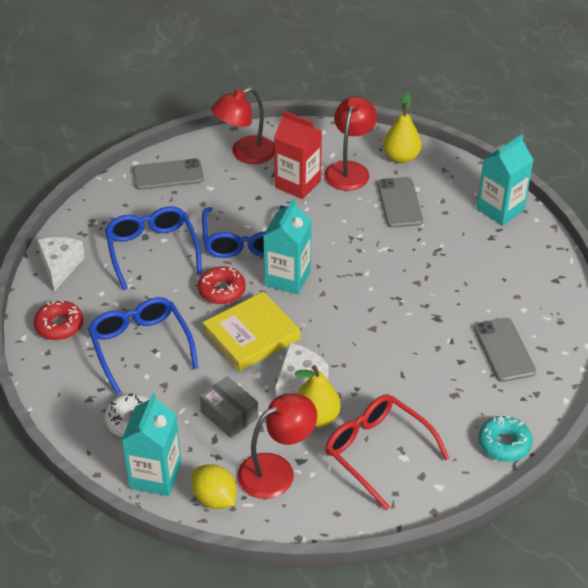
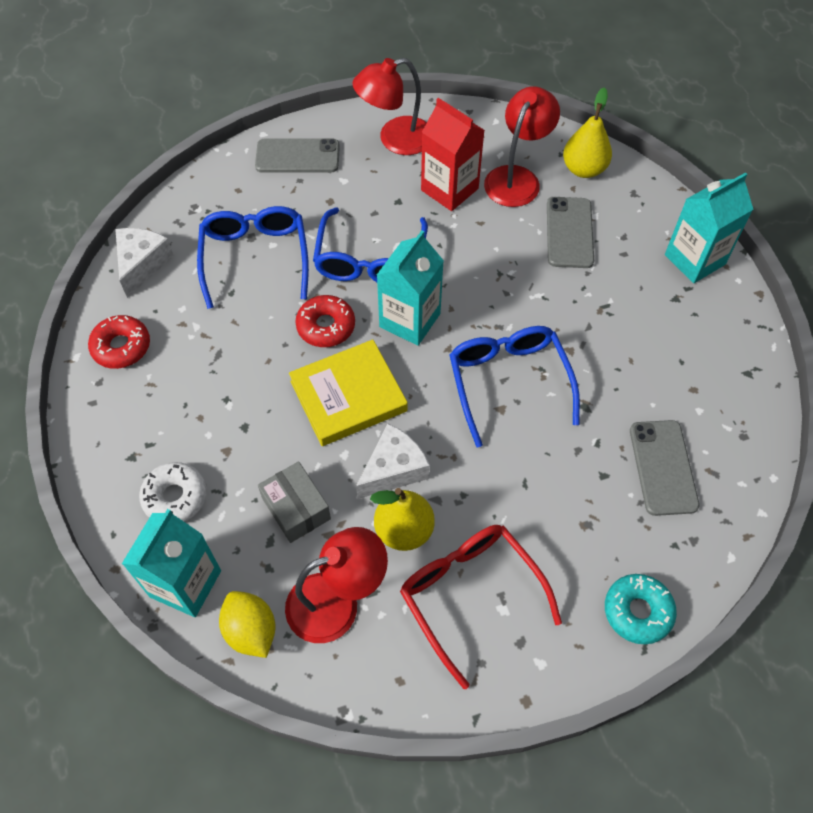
camera: 10 degrees right, 15 degrees up
blue glasses [88,297,198,395] -> blue glasses moved to [449,326,580,447]

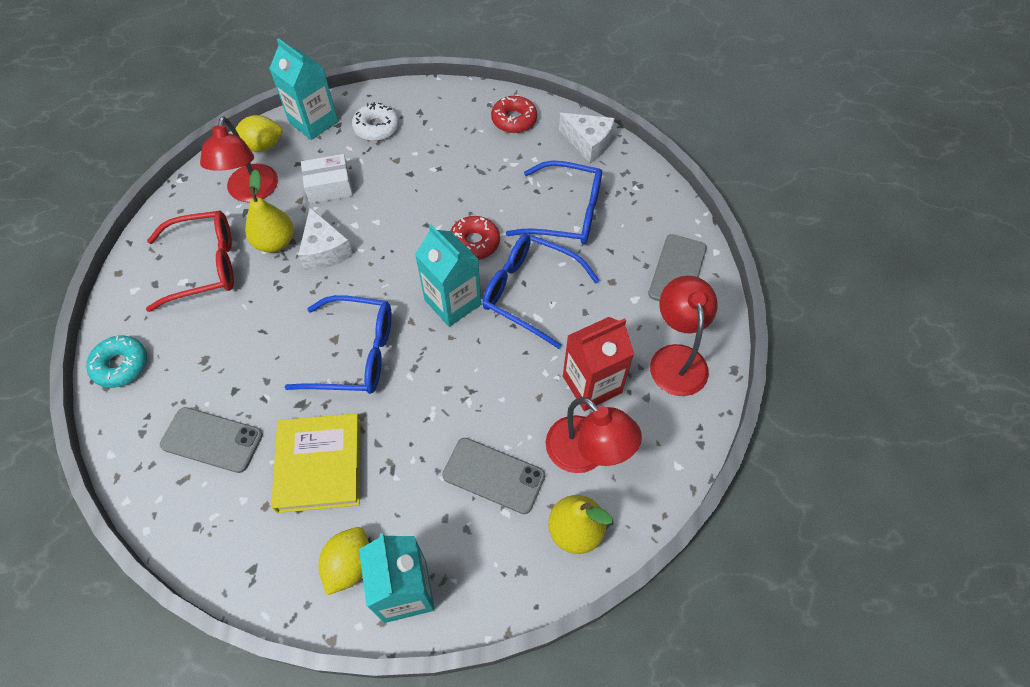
camera: 110 degrees right, 0 degrees up
grey box [258,461,331,543] -> white box [301,154,353,204]
yellow book [289,339,407,446] -> yellow book moved to [271,413,361,513]
none -> yellow lemon [318,527,369,595]

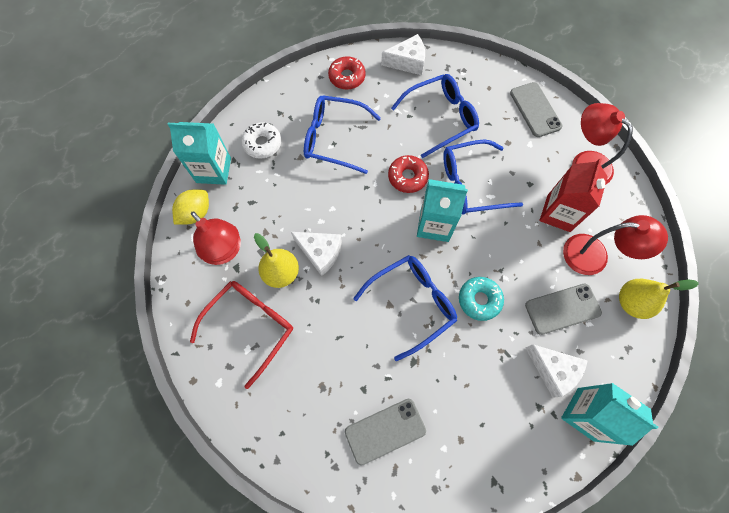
camera: 40 degrees left, 10 degrees up
turquoise donut [86,336,147,388] -> turquoise donut moved to [459,277,504,321]
yellow book [271,413,361,513] -> none
white box [301,154,353,204] -> none
yellow lemon [318,527,369,595] -> none
none -> blue glasses [304,95,381,174]
none -> white cheese [525,344,588,398]

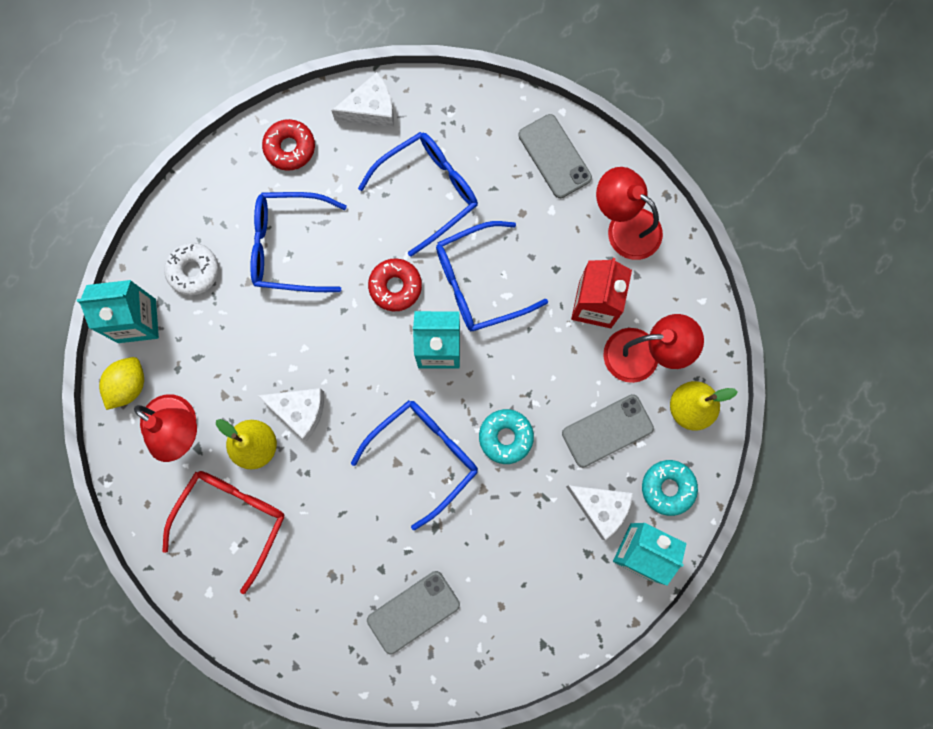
camera: 10 degrees left, 10 degrees up
none -> turquoise donut [642,460,698,516]

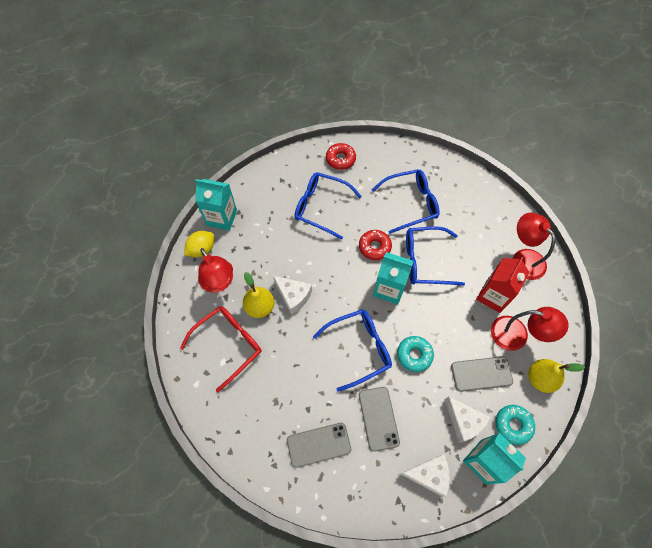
camera: 20 degrees right, 15 degrees down
white donut [164,243,219,295] -> none
white cheese [331,72,394,128] -> white cheese moved to [401,454,450,497]
grey phone [519,114,592,198] -> grey phone moved to [359,387,400,452]

